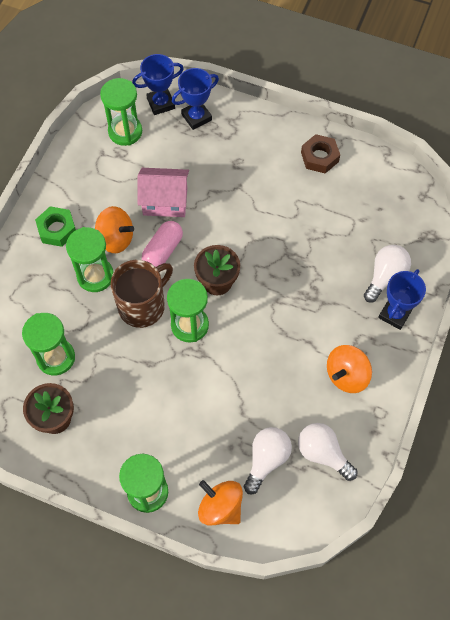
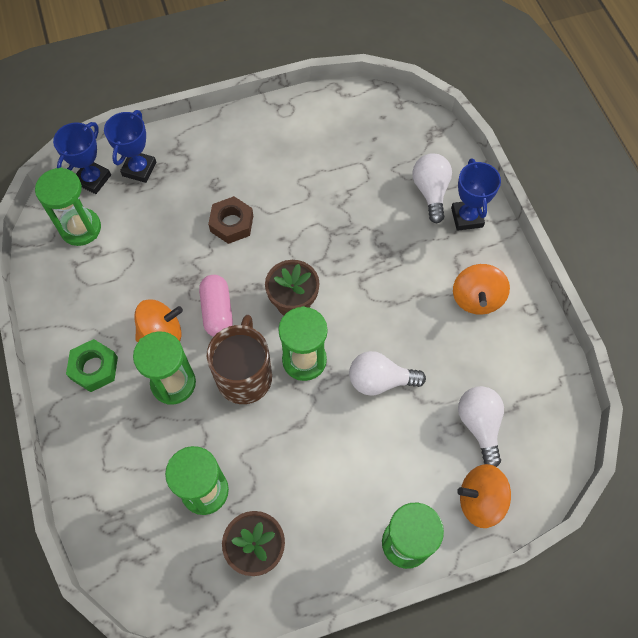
camera: 40 degrees left, 0 degrees up
pink house [138,168,189,217] -> none
white light bulb [298,423,358,481] -> white light bulb moved to [349,351,426,396]
brown nut [301,134,340,173] -> brown nut moved to [208,196,253,244]

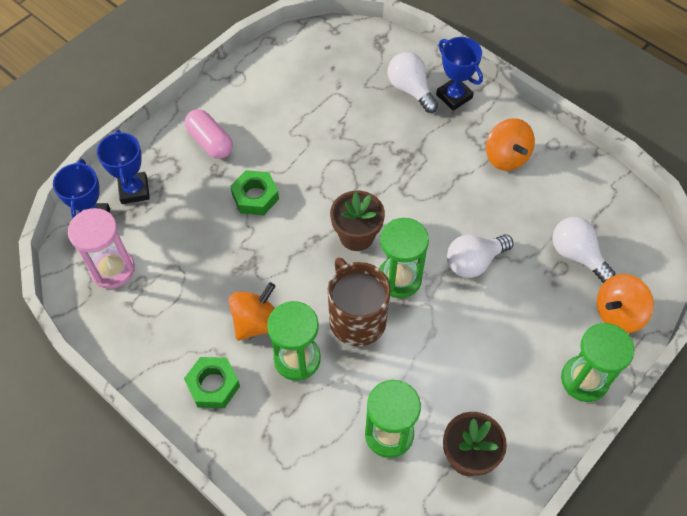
camera: 30 degrees left, 5 degrees down
green hourglass [35,167,101,246] -> pink hourglass [68,208,135,289]
pink capsule [199,275,233,337] -> pink capsule moved to [185,109,233,159]
brown nut [208,196,253,244] -> green nut [230,170,279,215]

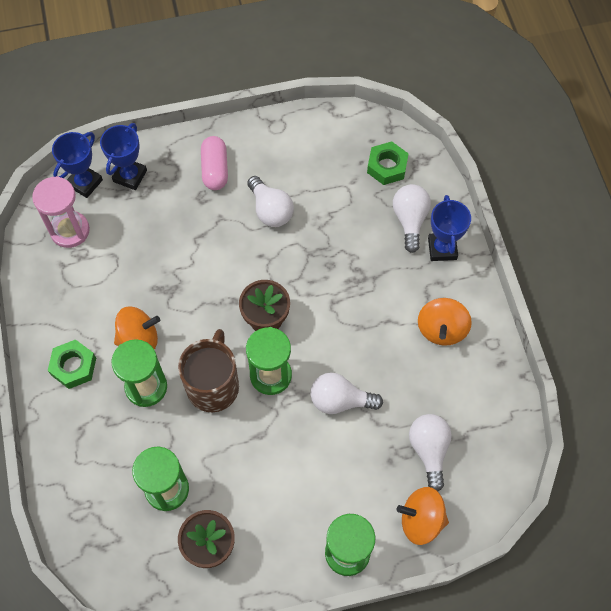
camera: 35 degrees right, 5 degrees up
green nut [230,170,279,215] -> green nut moved to [367,141,409,185]
none -> white light bulb [247,176,294,227]

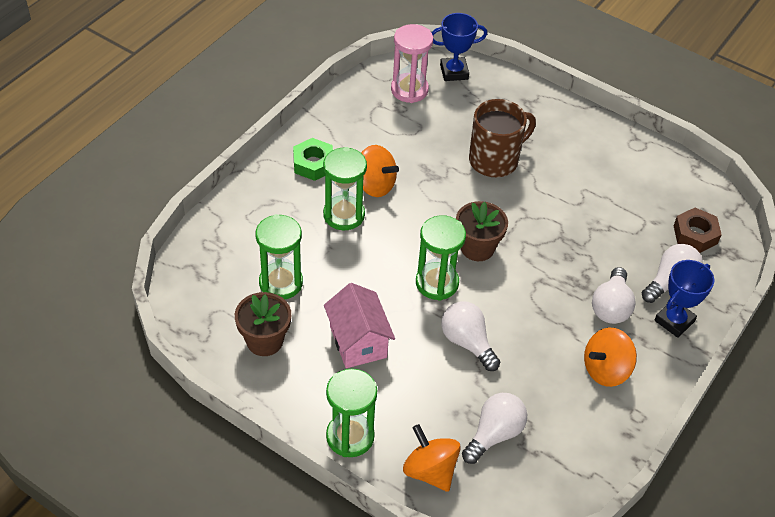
camera: 45 degrees right, 15 degrees down
blue trophy [100,123,147,190] -> none
brown mug [178,329,239,412] -> brown mug moved to [469,99,536,177]
pink capsule [201,136,228,190] -> none
white light bulb [247,176,294,227] -> white light bulb moved to [592,267,636,324]
green nut [367,141,409,185] -> brown nut [674,208,722,253]
none -> pink house [324,283,395,368]

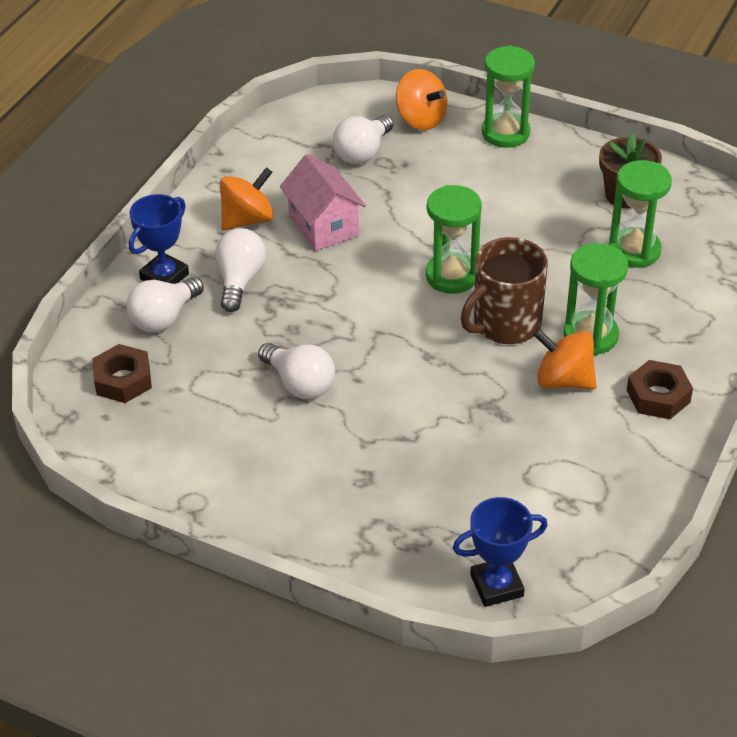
camera: 175 degrees right, 5 degrees down
green nut [293,138,333,181] -> brown nut [627,360,693,419]
pink house [324,283,395,368] -> pink house moved to [280,154,366,251]
pink hourglass [391,24,433,103] -> none
white light bulb [441,301,500,371] -> white light bulb moved to [258,343,335,399]
brown flower pot [456,201,508,261] -> none
brown mug [469,99,536,177] -> brown mug moved to [461,237,548,344]

